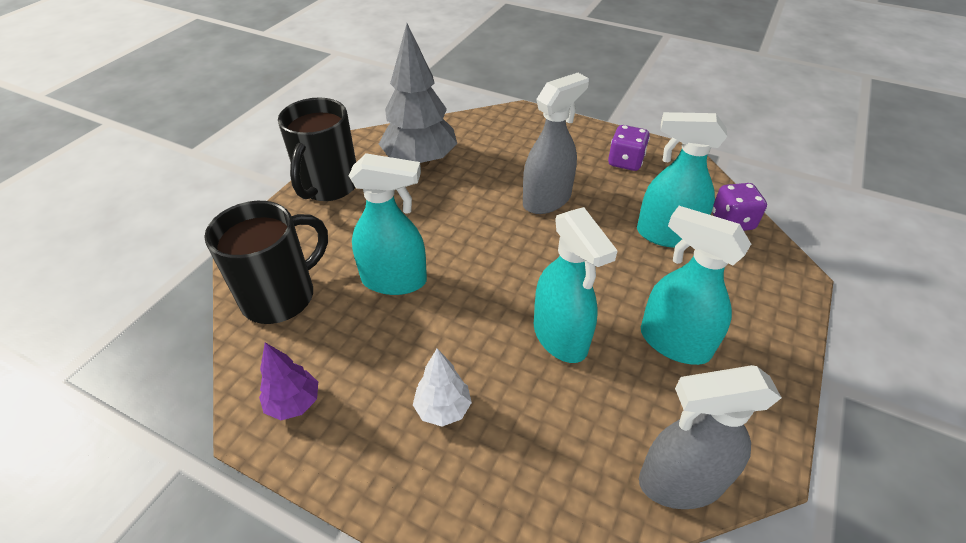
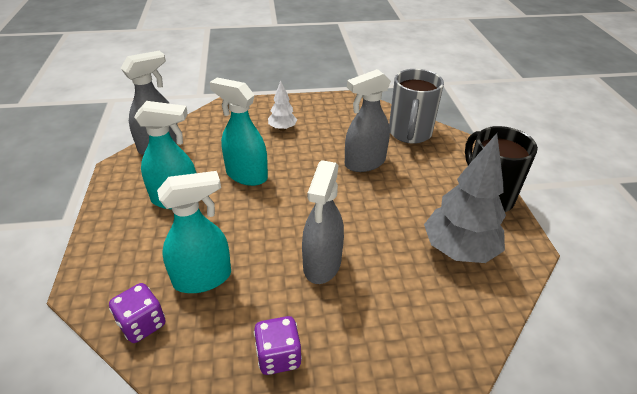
camera: 145 degrees right, 5 degrees down
black mug [204,201,328,324] -> grey mug [389,69,444,144]
purple tree [259,342,318,420] -> none
turquoise spray bottle [349,153,427,295] -> grey spray bottle [345,69,391,172]

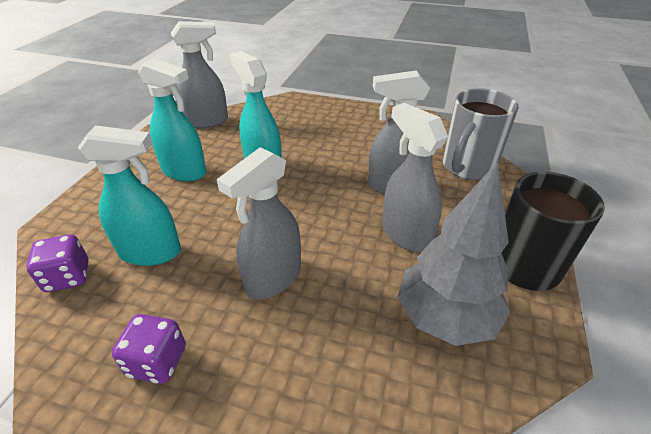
camera: 25 degrees right, 0 degrees up
white tree [268,81,297,131] -> none
none -> grey spray bottle [382,103,448,252]

